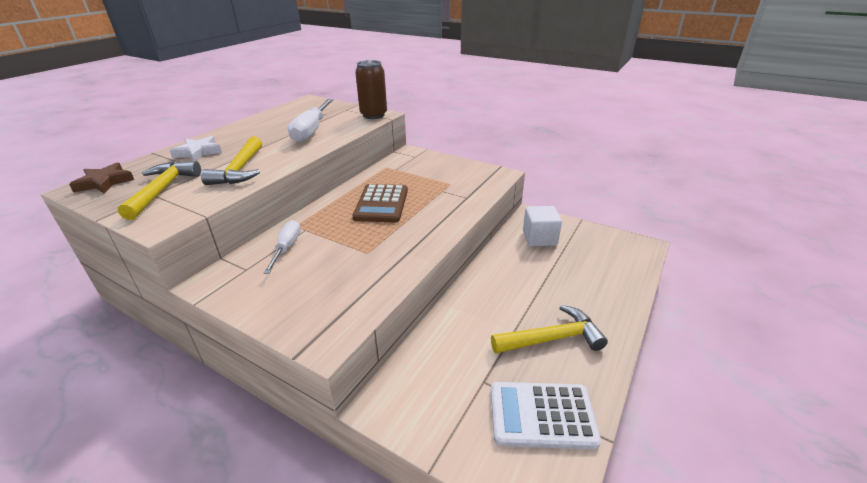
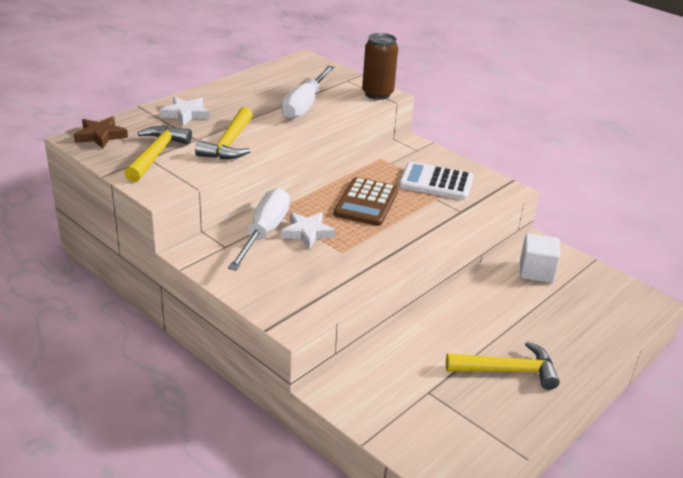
camera: 10 degrees right, 0 degrees up
white screwdriver [264,220,301,274] -> white screwdriver [228,188,290,271], size x1.65
white calculator [491,382,601,450] -> white calculator moved to [399,162,474,200]
none -> white star [281,212,336,250]

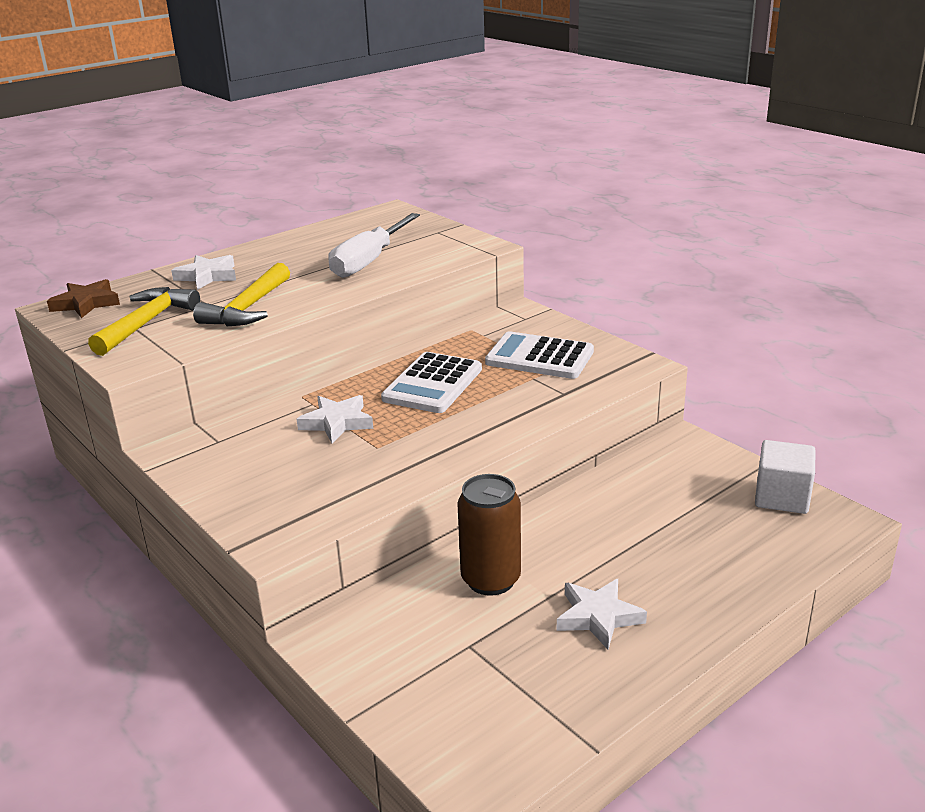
camera: 10 degrees right, 5 degrees down
white screwdriver [228,188,290,271] -> none
brown calculator [334,177,399,226] -> white calculator [381,352,482,413]
brown can [362,33,398,100] -> brown can moved to [457,474,521,596]
yellow hammer [446,341,560,390] -> white star [557,579,647,650]
white cube [520,233,560,283] -> white cube moved to [755,440,816,514]

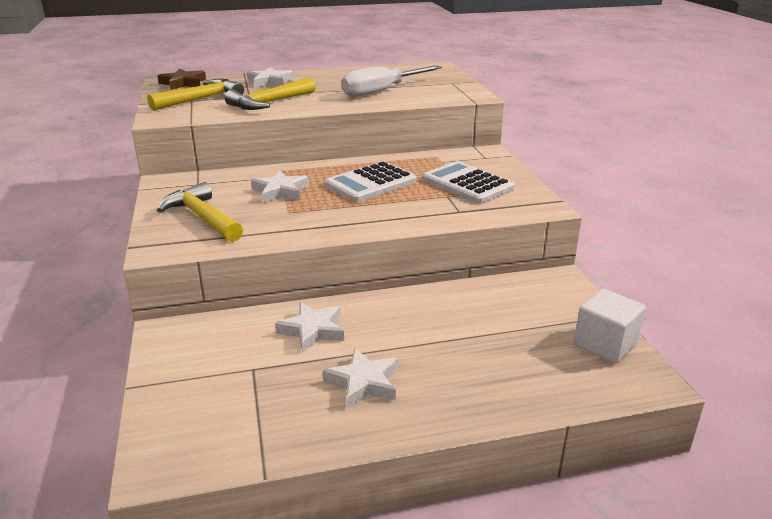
camera: 25 degrees right, 0 degrees up
brown can [457,474,521,596] -> white star [275,302,344,353]
none -> yellow hammer [157,182,243,242]

